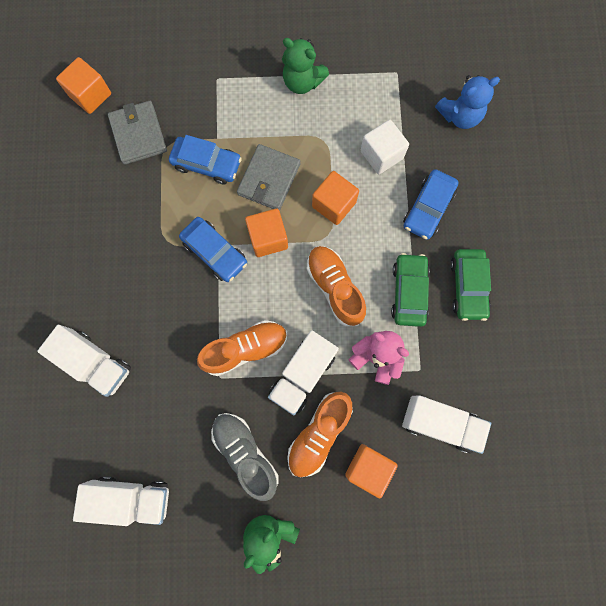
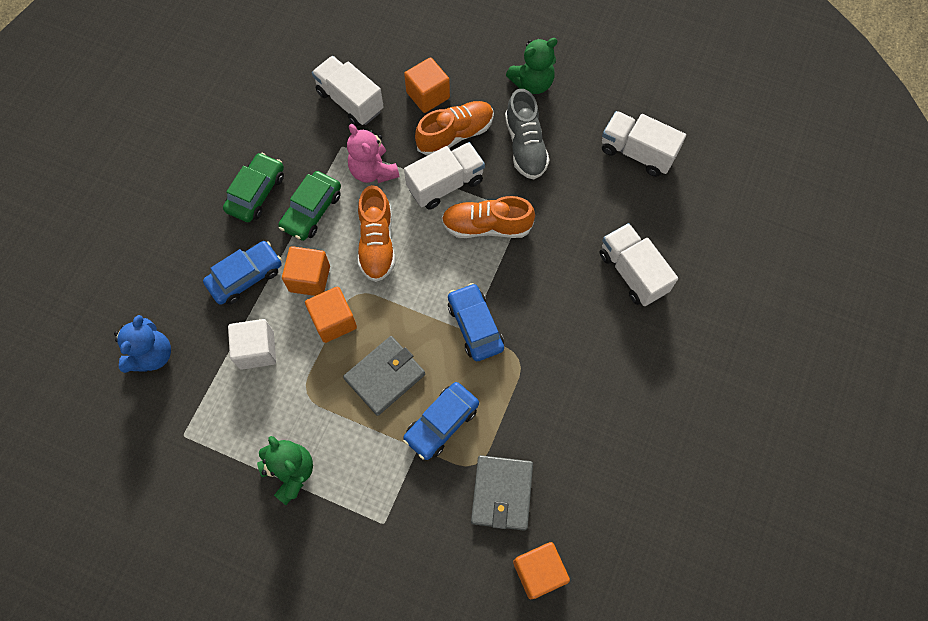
camera: 155 degrees left, 10 degrees down
blue car [169,135,242,184] -> blue car turned 90 degrees counterclockwise [403,382,479,460]
orange cube [245,209,288,257] -> orange cube moved to [282,246,330,296]
blue teddy bear [435,75,500,129] -> blue teddy bear turned 105 degrees clockwise [114,315,171,373]

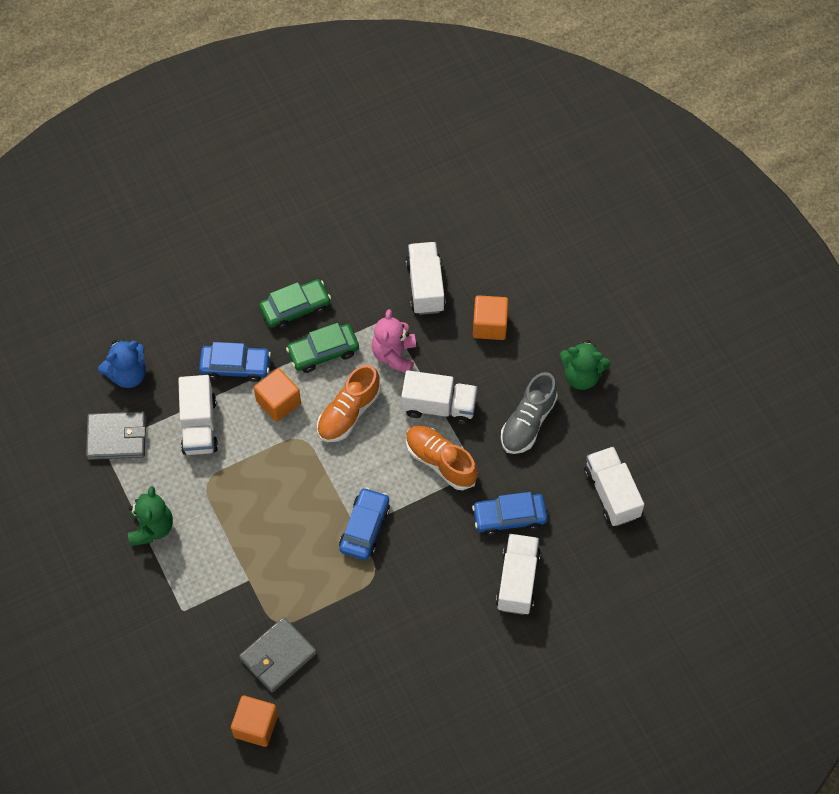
camera: 40 degrees right, 5 degrees down
white cube [228,319,276,370] -> white truck [178,375,218,455]
orange cube [305,287,357,343] -> none
grey wallet [343,336,425,416] -> grey wallet moved to [86,411,146,460]
blue car [403,382,479,460] -> blue car moved to [472,492,547,536]
orange shoe [415,101,494,156] -> none

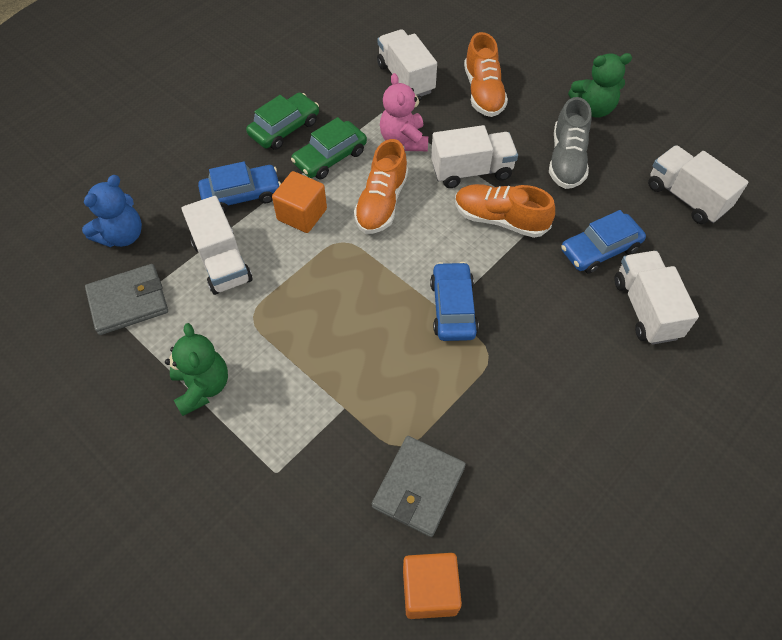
camera: 20 degrees left, 5 degrees down
orange cube [473,295,508,340] -> orange shoe [464,32,508,117]

